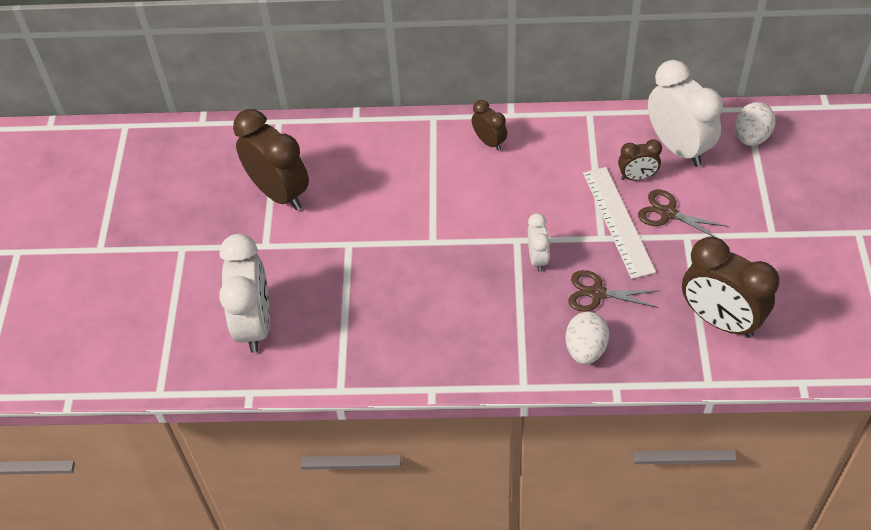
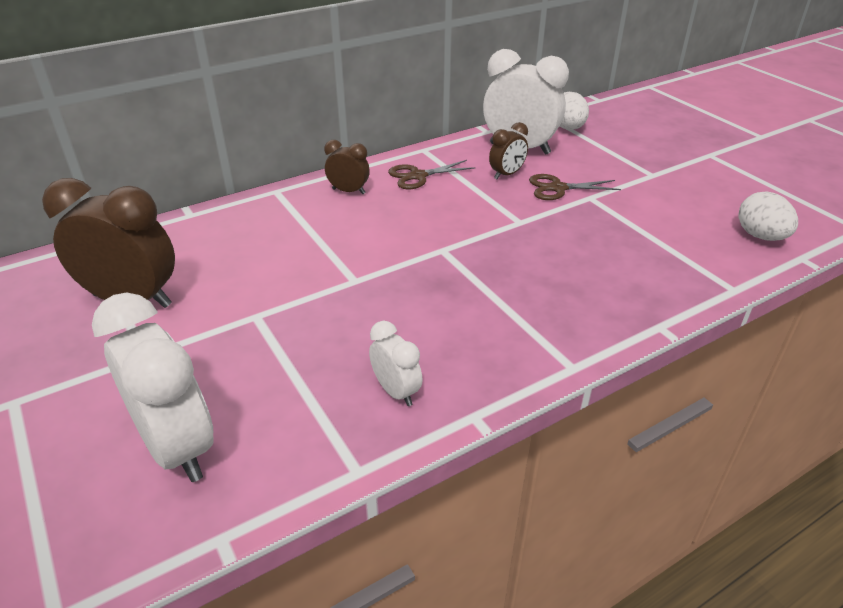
camera: 35 degrees left, 15 degrees down
white clock [528,213,550,272] -> white clock moved to [369,321,423,406]
white egg [565,312,609,364] -> white egg moved to [738,192,798,241]
brown scissors [568,270,660,312] -> brown scissors moved to [388,160,476,189]
white ruler [583,167,656,279] -> none
brown clock [682,236,779,338] -> none

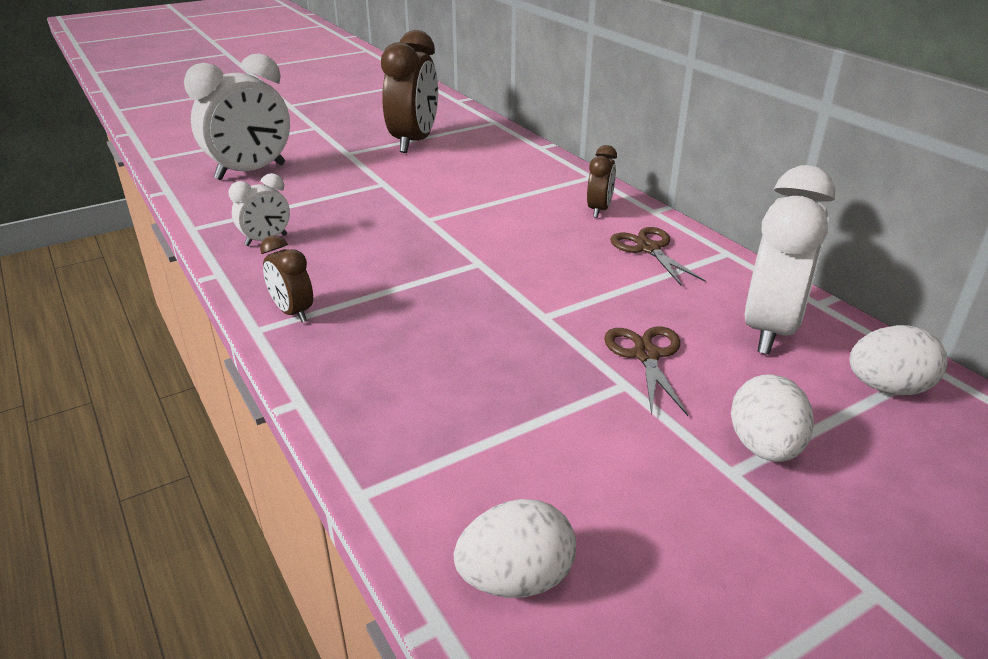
camera: 90 degrees right, 5 degrees down
brown clock [489,122,528,179] -> brown clock moved to [260,235,313,322]
none -> white egg [731,374,814,462]

